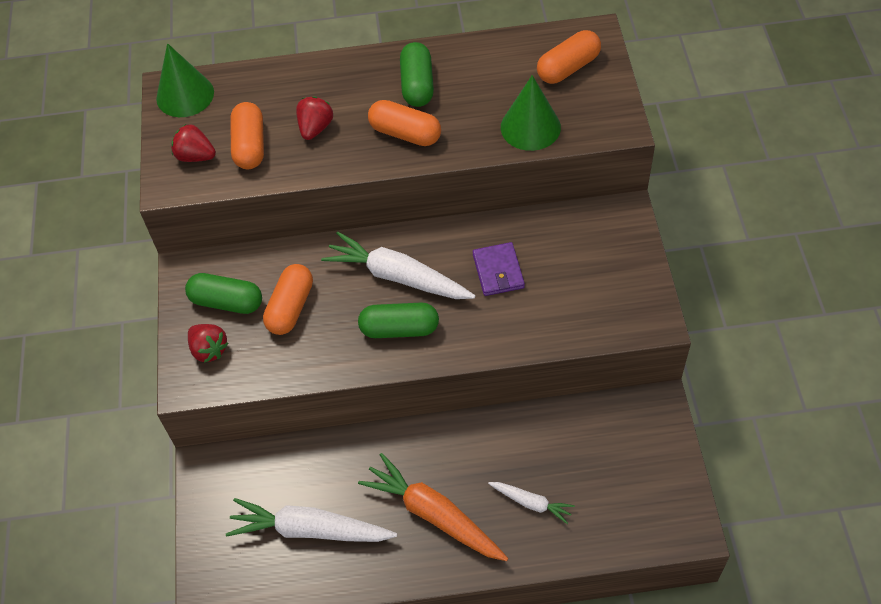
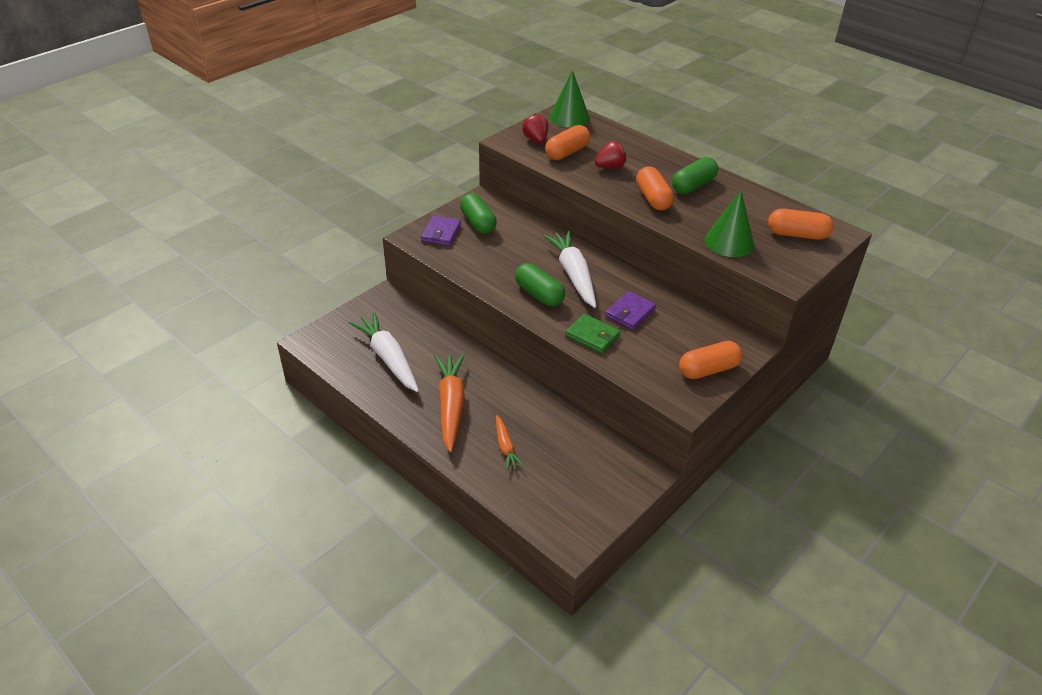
camera: 45 degrees right, 15 degrees down
red strawberry [188,324,228,363] -> purple wallet [421,216,461,246]
orange capsule [263,264,313,335] -> orange capsule moved to [679,341,742,379]
white carrot [488,482,575,524] -> orange carrot [496,415,524,471]
none -> green wallet [565,314,621,353]

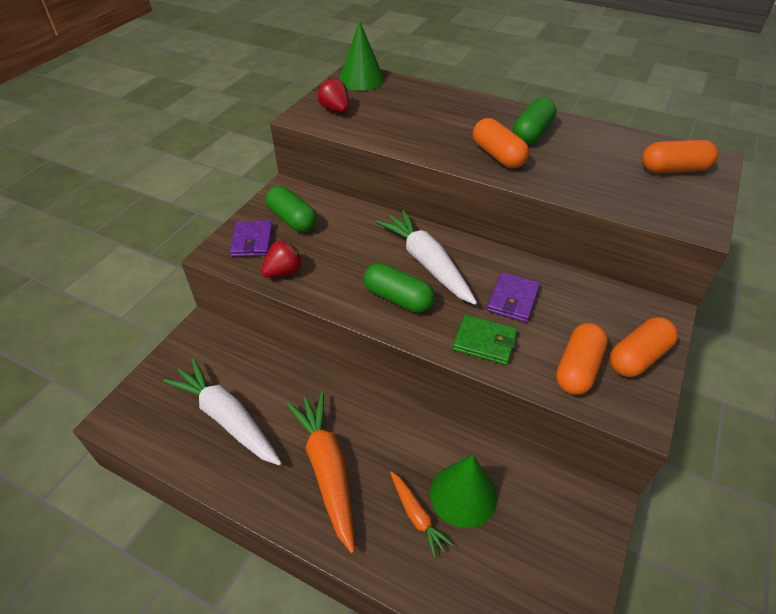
camera: 15 degrees left, 5 degrees up
orange capsule [545,125,590,160] -> orange capsule moved to [556,323,608,395]
red strawberry [595,141,627,168] -> red strawberry moved to [261,240,302,277]
green cone [705,190,754,257] -> green cone moved to [430,455,497,528]

